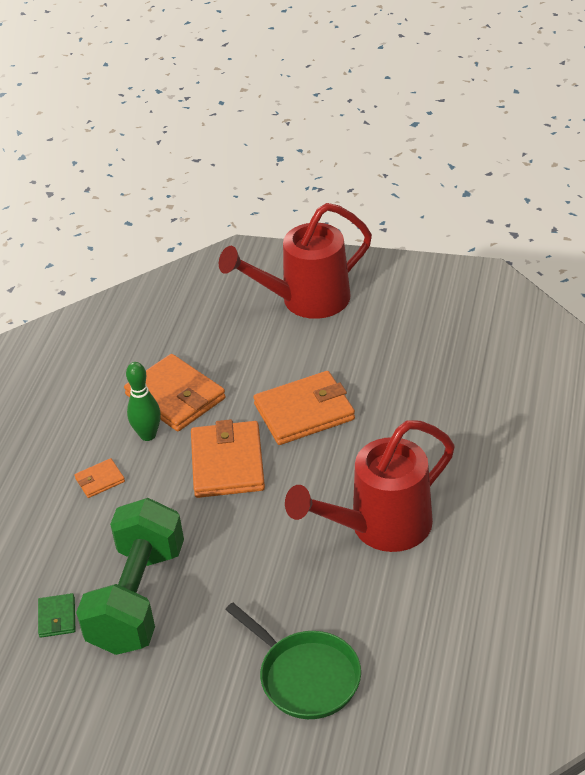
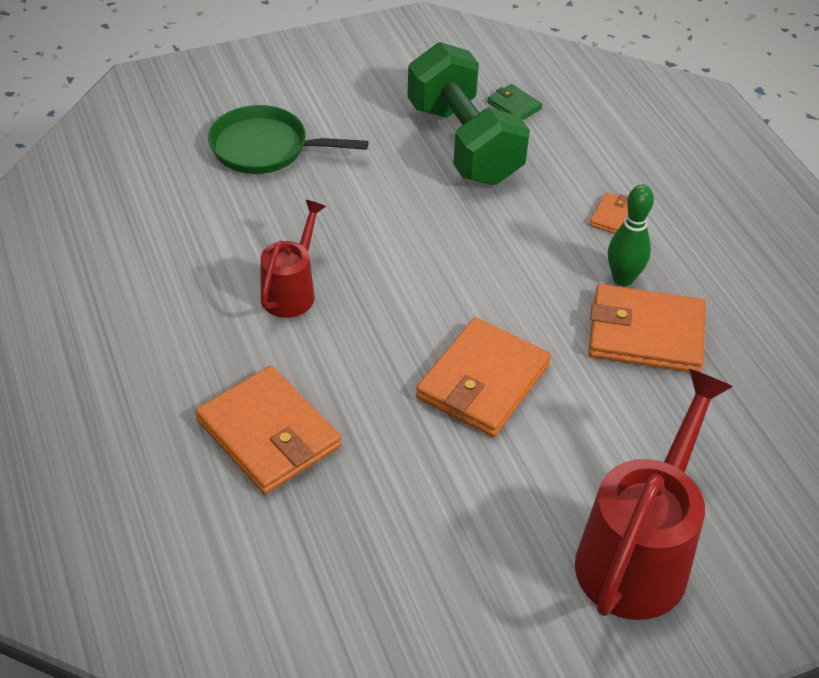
camera: 140 degrees right, 5 degrees up
orange wallet [191,419,265,498] -> orange wallet moved to [195,366,341,494]
red watering can [285,420,455,552] -> red watering can [260,200,326,318], size x0.56

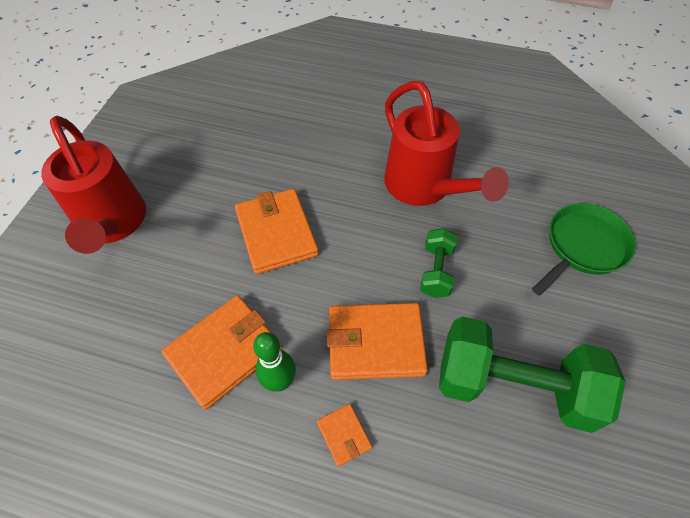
camera: 130 degrees right, 10 degrees up
orange wallet [195,366,341,494] -> orange wallet moved to [327,303,428,380]
red watering can [260,200,326,318] -> red watering can [384,81,509,206], size x1.77
green wallet [487,84,542,120] -> none
none -> green dumbbell [420,228,457,298]

